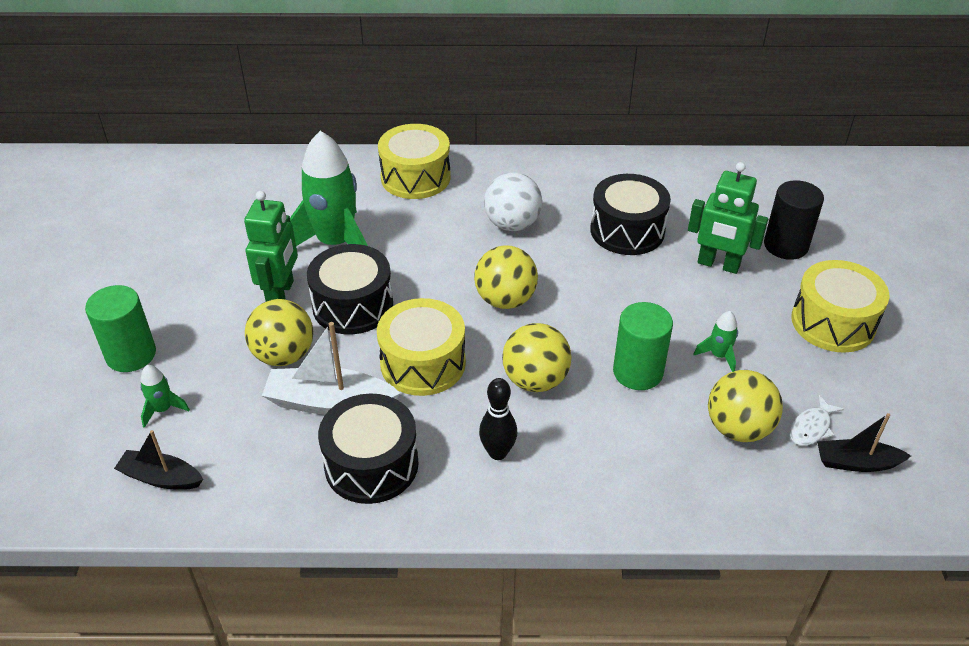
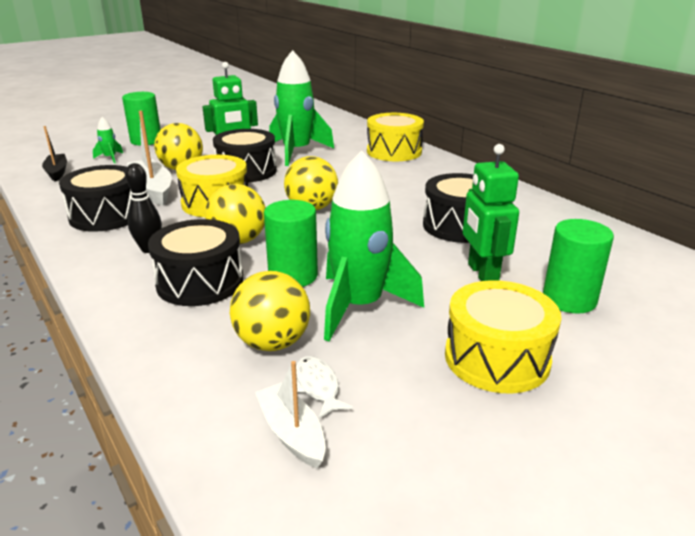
camera: 55 degrees right, 15 degrees down
white ball [484,172,542,231] -> none
green rocket [694,311,738,372] -> green rocket [324,150,424,342], size x2.38
black cylinder [764,180,824,260] -> green cylinder [543,219,614,314]
white fish [790,395,844,446] -> white fish turned 60 degrees clockwise [296,356,353,419]
black boat [817,413,911,472] -> white boat [255,361,326,468]
none -> black drum [148,219,244,306]

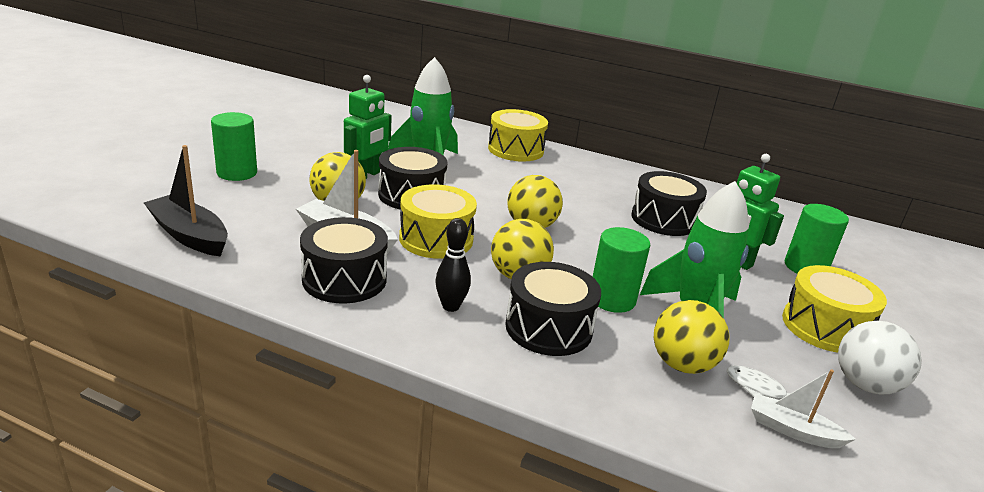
camera: 35 degrees left, 0 degrees up
black boat [42,126,67,182] -> black boat [144,145,228,257], size x1.57
green rocket [93,117,123,163] -> none
none -> white ball [838,321,922,395]

